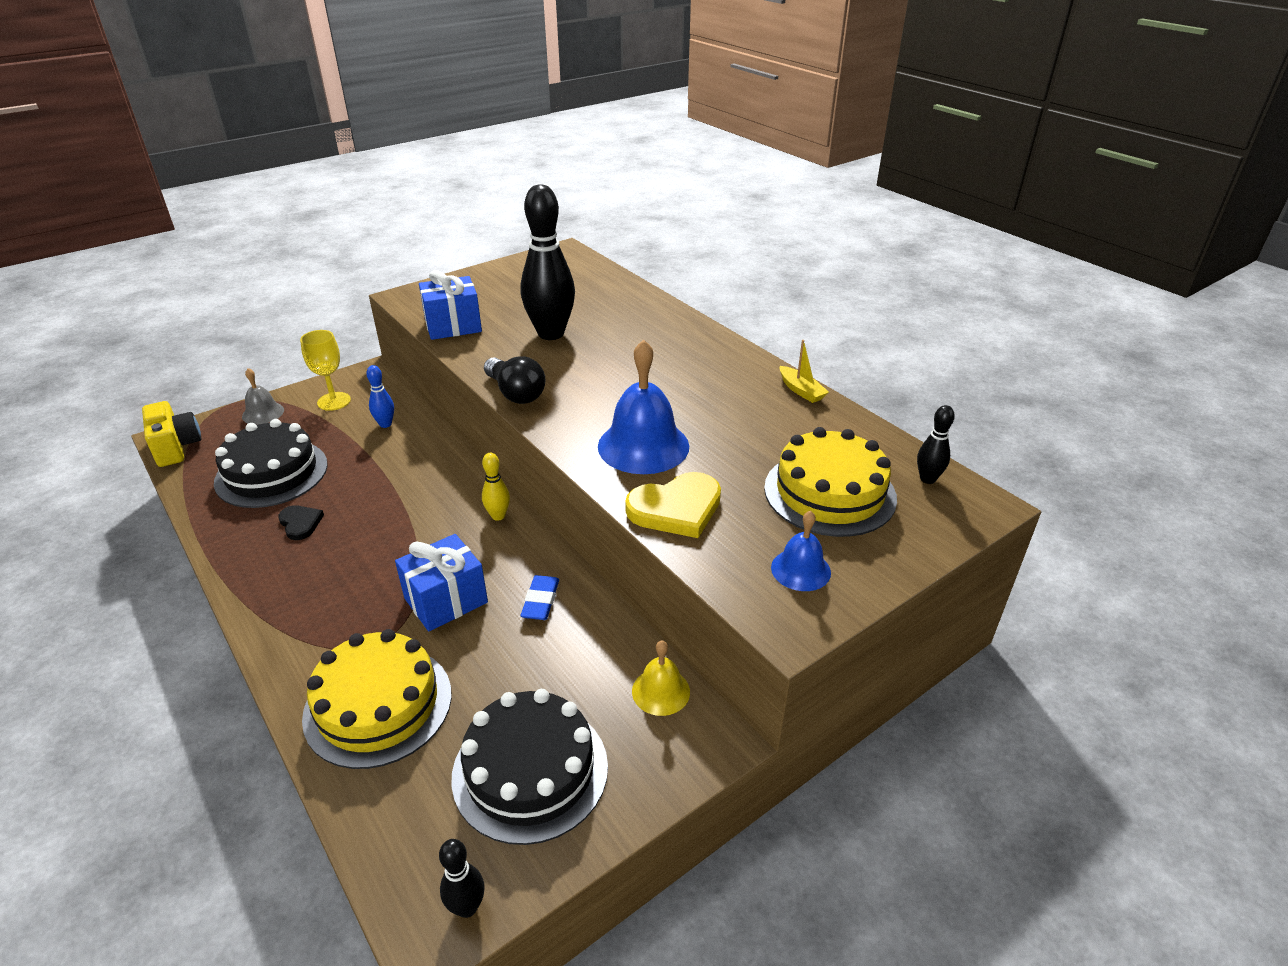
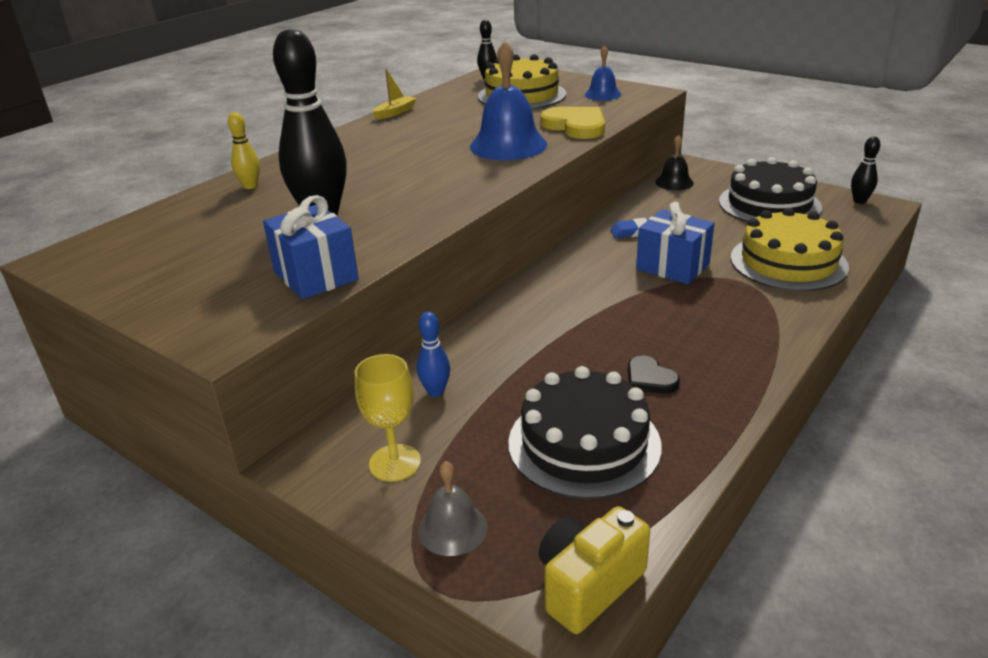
camera: 105 degrees left, 5 degrees down
black heart [278,505,324,540] -> black heart turned 75 degrees counterclockwise [628,355,680,394]
yellow bowling pin [482,453,510,521] -> yellow bowling pin moved to [228,112,260,189]
black light bulb [484,356,546,404] -> none
yellow bell [632,641,690,716] -> black bell [655,135,694,191]

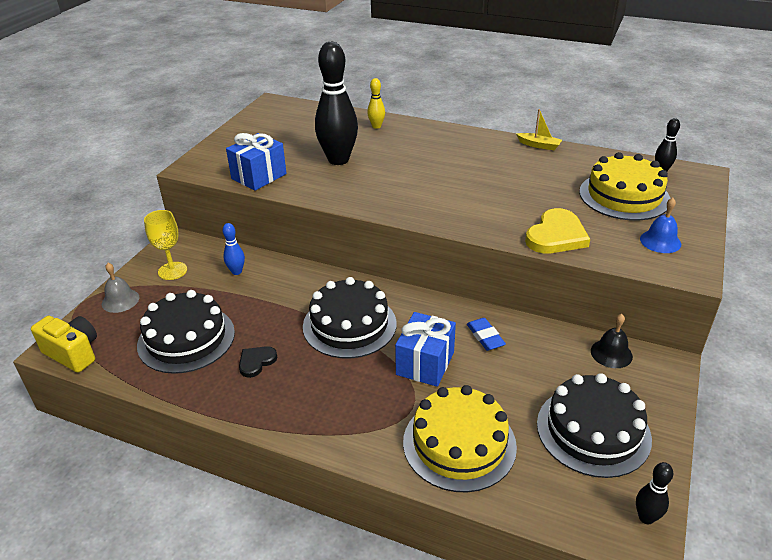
camera: 75 degrees right, 5 degrees up
blue bell [470,41,547,160] -> none
none -> black cake [303,277,397,358]

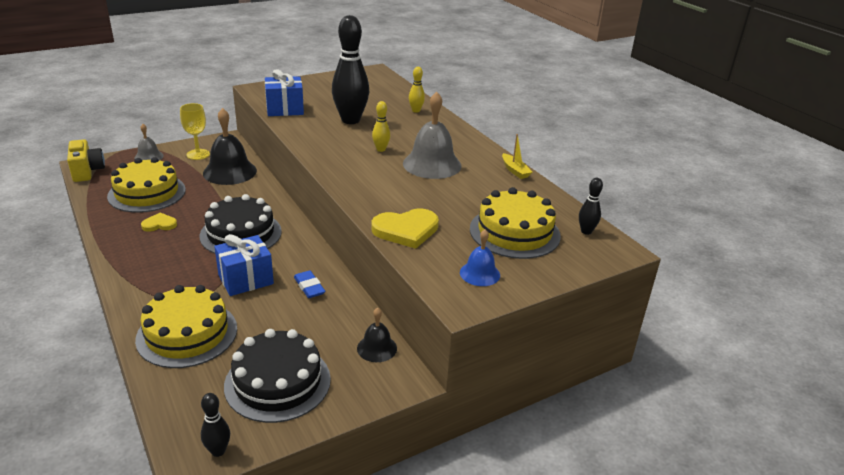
camera: 35 degrees right, 5 degrees down
black cake [137,290,235,374] -> yellow cake [107,157,186,213]
blue bowling pin [223,223,245,275] -> black bell [203,108,257,185]
black heart [239,346,277,378] -> yellow heart [141,213,177,232]
blue eraser [467,318,506,351] -> blue eraser turned 45 degrees counterclockwise [294,270,325,298]
none -> yellow bowling pin [372,101,390,152]
none -> grey bell [403,92,462,179]

